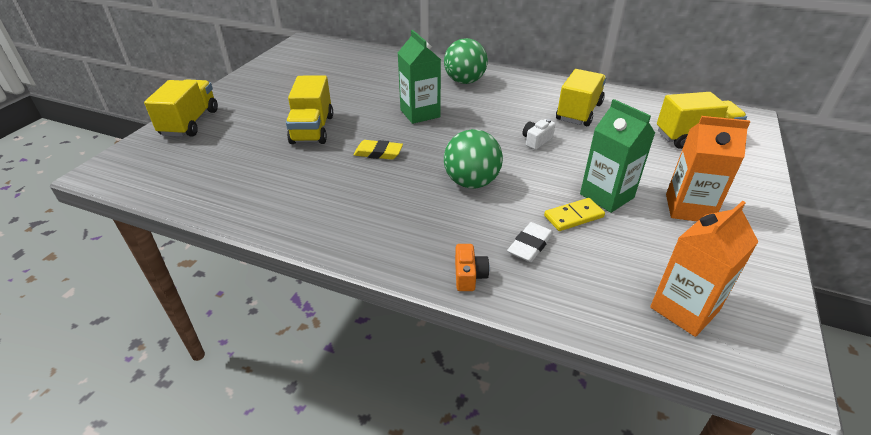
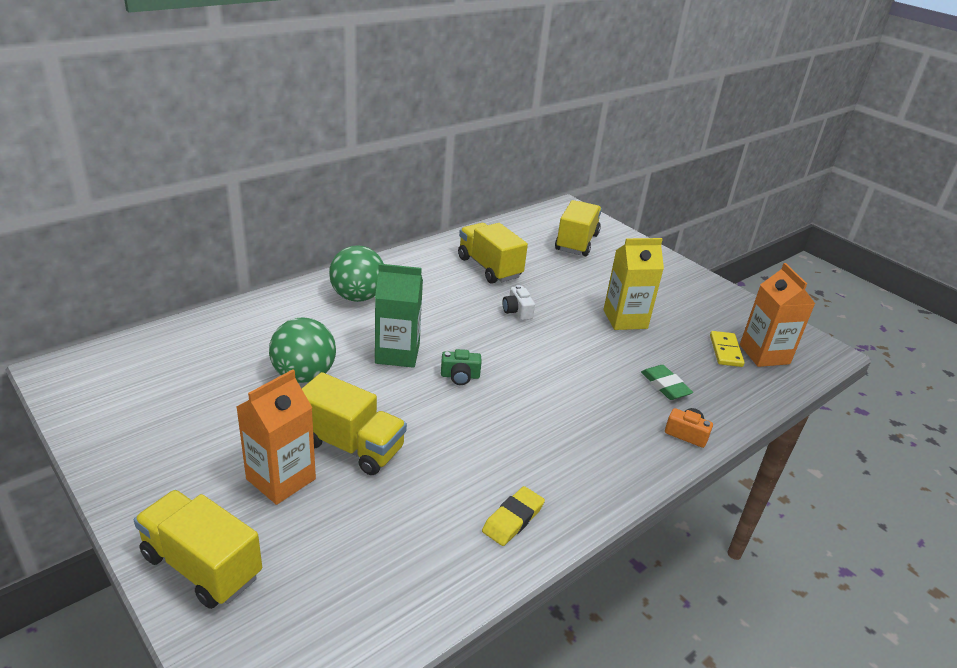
camera: 65 degrees left, 5 degrees down
yellow eraser [353,140,403,160] -> yellow eraser moved to [482,486,545,546]
green ball [444,129,503,189] -> green ball moved to [269,318,336,383]
white eraser [507,222,553,262] -> green eraser [641,365,693,400]
yellow domino [544,198,605,231] -> yellow domino moved to [710,331,745,367]
green carton [580,99,655,213] -> yellow carton [603,238,664,330]
orange carton [666,116,750,221] -> orange carton moved to [237,369,316,505]
none -> green camera [441,349,481,385]

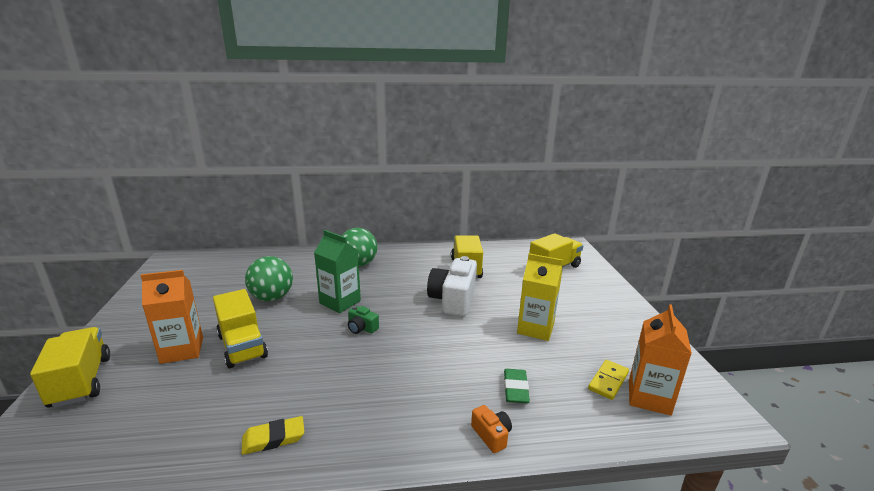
camera: 35 degrees right, 10 degrees down
white camera [502,285,535,320] -> white camera [427,256,477,316], size x2.15

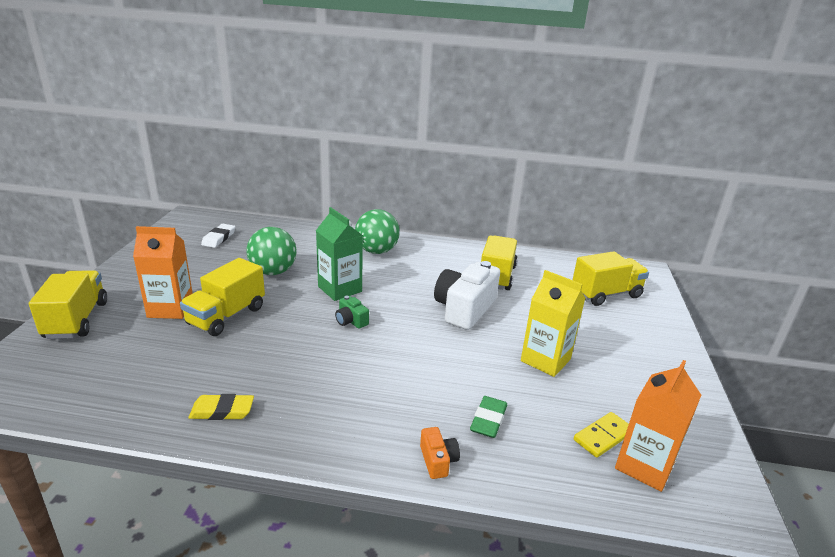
camera: 15 degrees right, 5 degrees up
yellow truck [213,289,268,368] -> yellow truck turned 45 degrees clockwise [180,258,265,336]
none -> white eraser [201,224,235,248]

